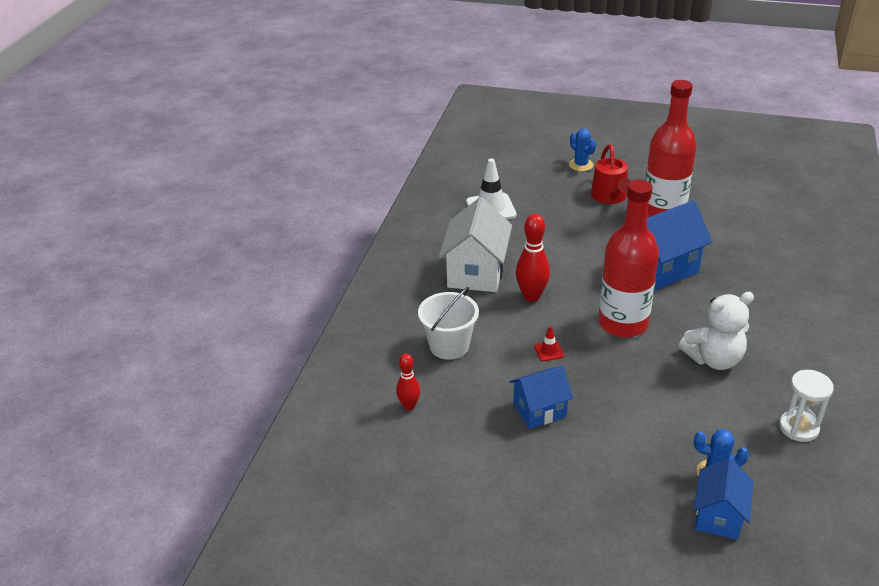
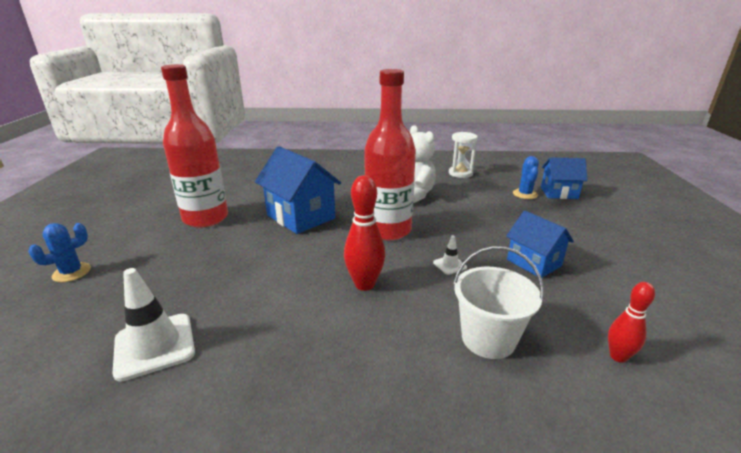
camera: 105 degrees left, 10 degrees down
white house [439,197,512,292] -> none
red traffic cone [534,326,564,361] -> white traffic cone [433,236,467,275]
red watering can [591,144,631,204] -> none

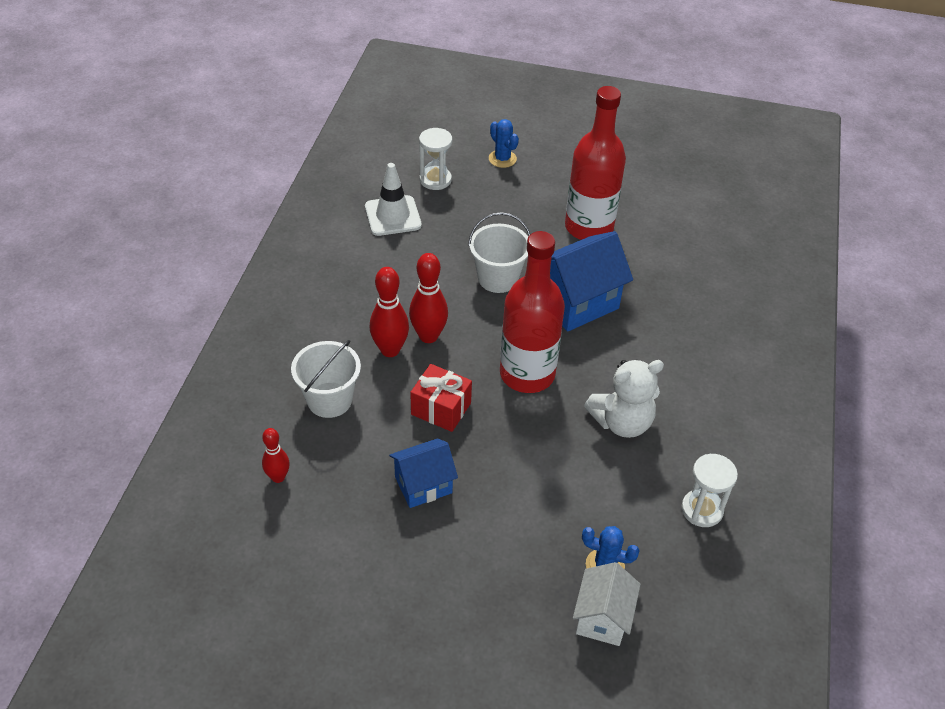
camera: 100 degrees right, 20 degrees up
white traffic cone [433,236,467,275] -> red gift [410,364,472,432]
blue house [541,157,588,199] -> white house [573,562,641,646]
none -> red bowling pin [369,267,409,357]
none -> white hourglass [419,128,452,190]
none -> white bucket [468,212,530,293]

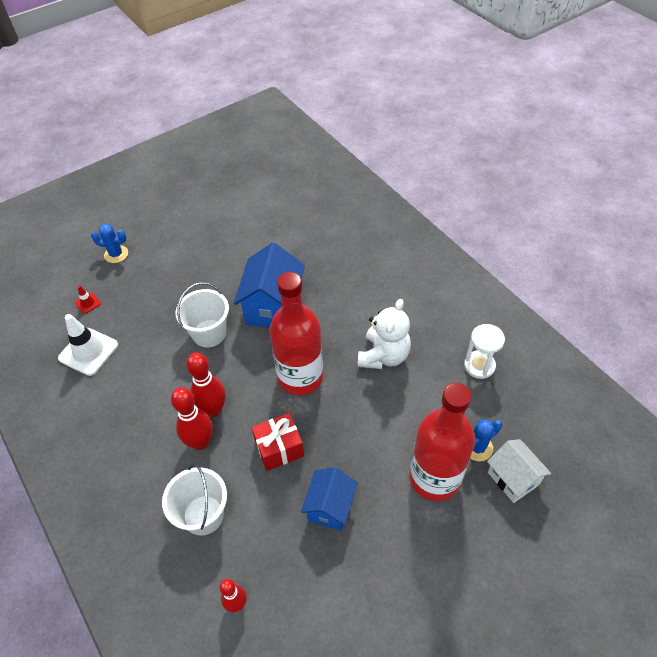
camera: 45 degrees left, 5 degrees up
white hourglass [419,128,452,190] -> red traffic cone [75,286,101,314]
red bottle [565,86,626,240] -> red bottle moved to [410,383,475,501]

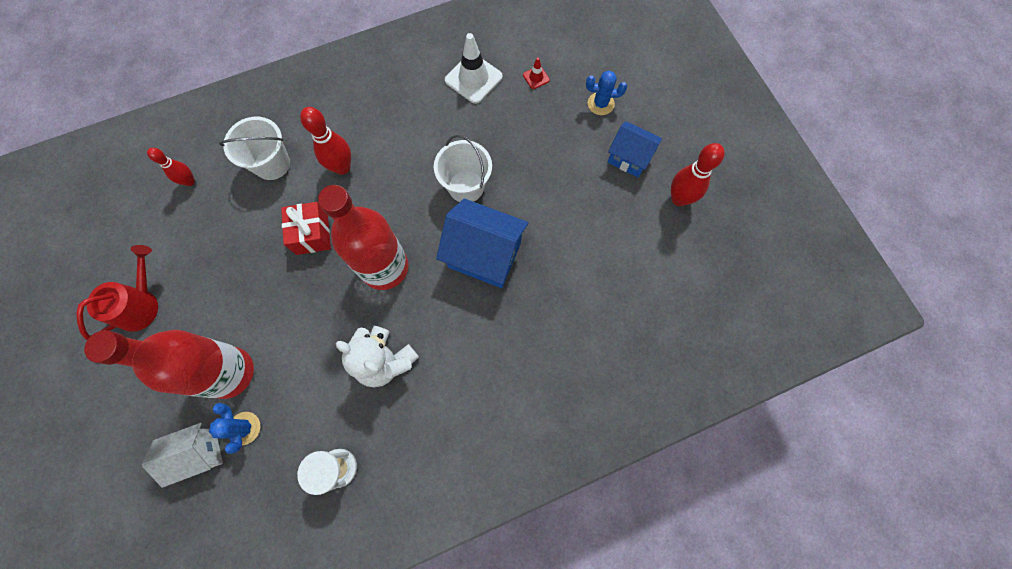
camera: 100 degrees right, 20 degrees up
blue cactus [91,224,128,263] -> blue cactus turned 75 degrees clockwise [586,70,627,115]
red bowling pin [186,353,225,417] -> red bowling pin moved to [671,143,725,206]
blue house [301,467,358,531] -> blue house moved to [608,121,662,177]
none -> red watering can [76,245,158,340]

